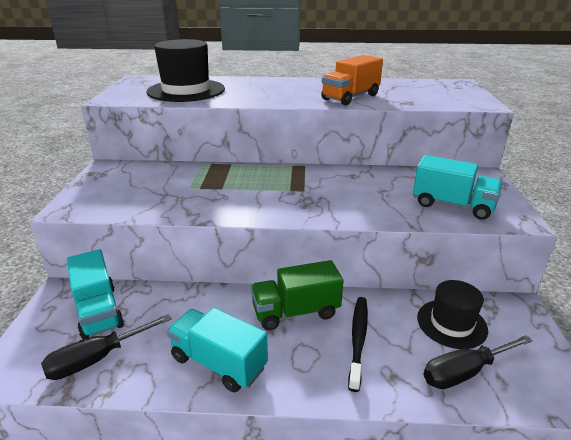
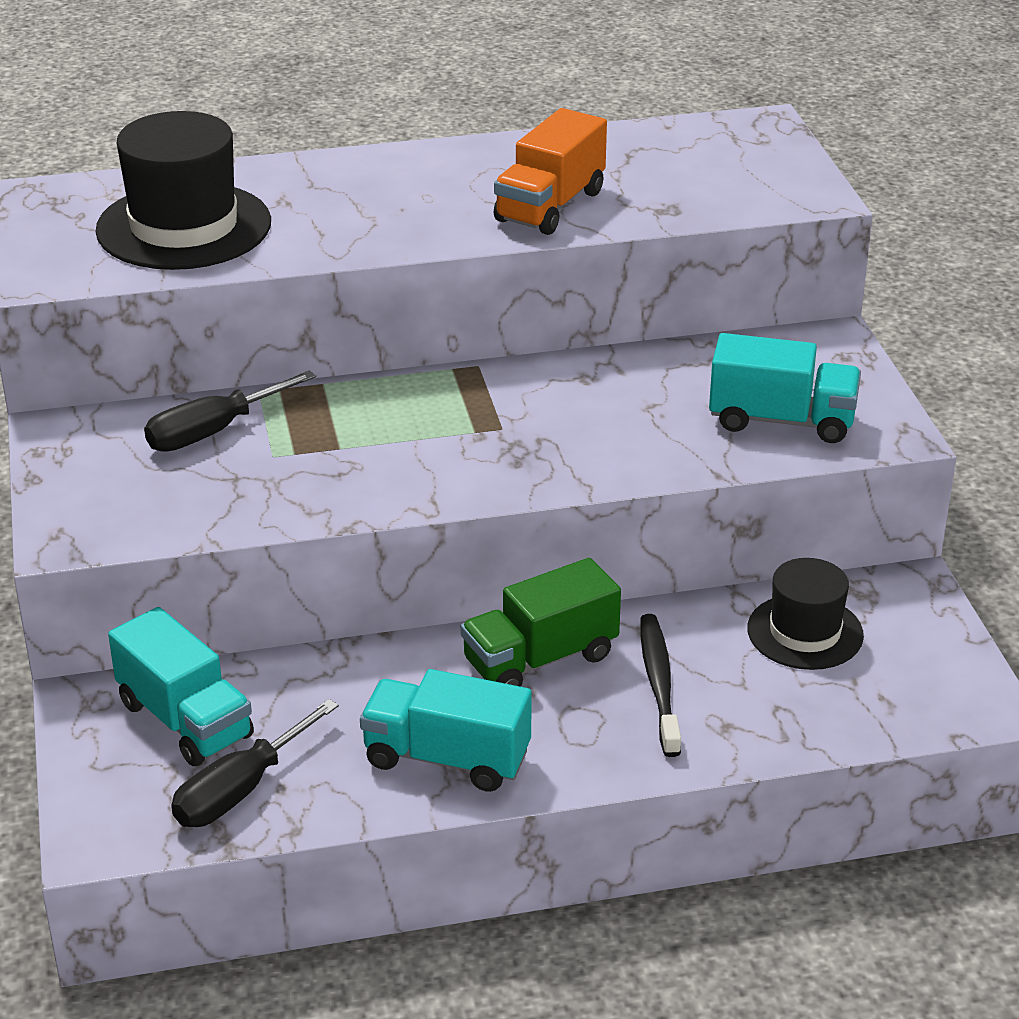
camera: 15 degrees left, 5 degrees up
black screwdriver [423,335,533,389] -> black screwdriver moved to [144,370,316,452]

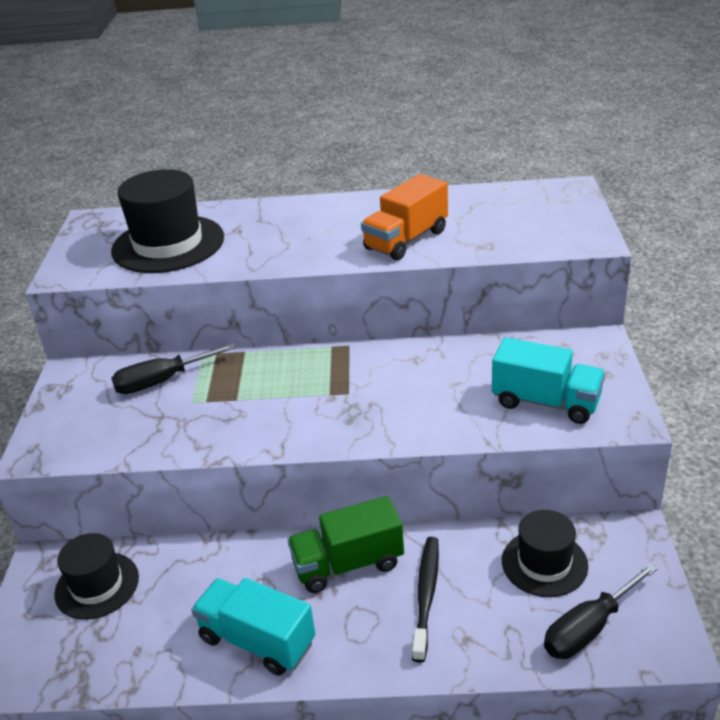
camera: 15 degrees right, 0 degrees up
turquoise truck [108,607,254,766] -> black hat [54,533,139,620]
black screwdriver [171,699,339,827] -> black screwdriver moved to [544,563,658,659]

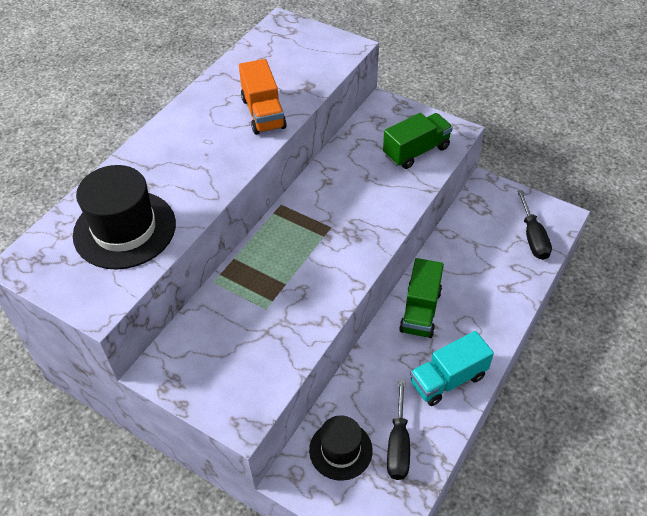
camera: 60 degrees left, 15 degrees up
black screwdriver [111,343,236,394] -> black screwdriver moved to [387,379,410,480]
black toothbrush [412,537,439,662] -> none
turquoise truck [492,337,605,424] -> green truck [383,113,453,169]
black hat [502,510,588,597] -> none

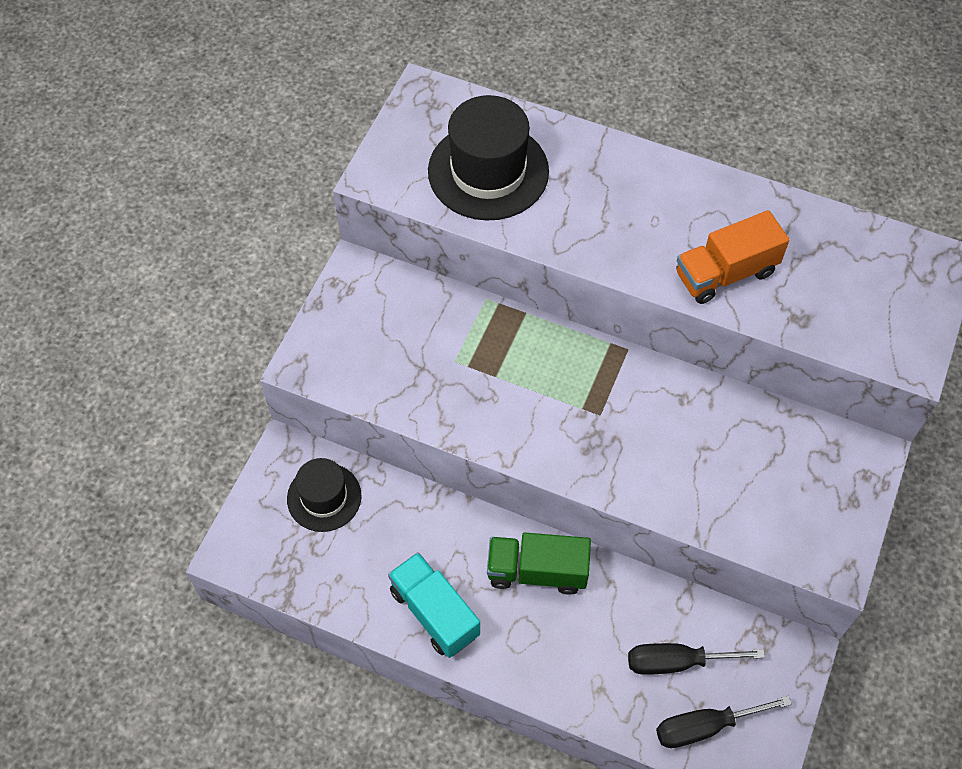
camera: 80 degrees right, 10 degrees up
green truck [383,113,453,169] -> none
black screwdriver [387,379,410,480] -> black screwdriver moved to [628,643,765,675]

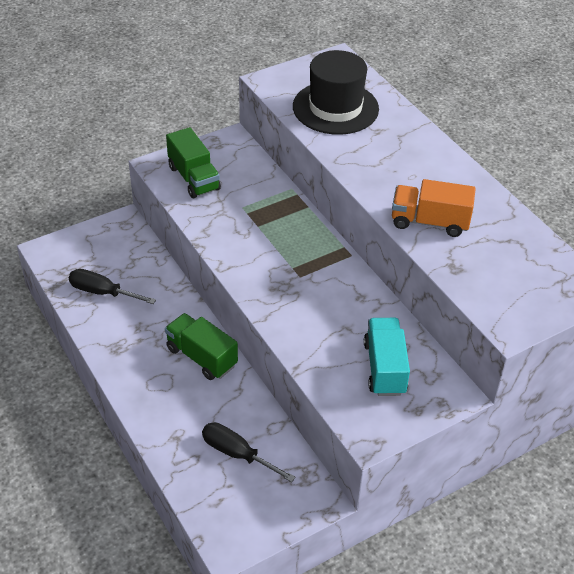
camera: 35 degrees right, 15 degrees down
black hat [287,458,362,532] -> none
turquoise truck [388,552,480,658] -> turquoise truck moved to [364,318,410,396]
black screwdriver [656,696,792,748] -> black screwdriver moved to [69,269,156,304]
none -> green truck [166,127,221,198]

